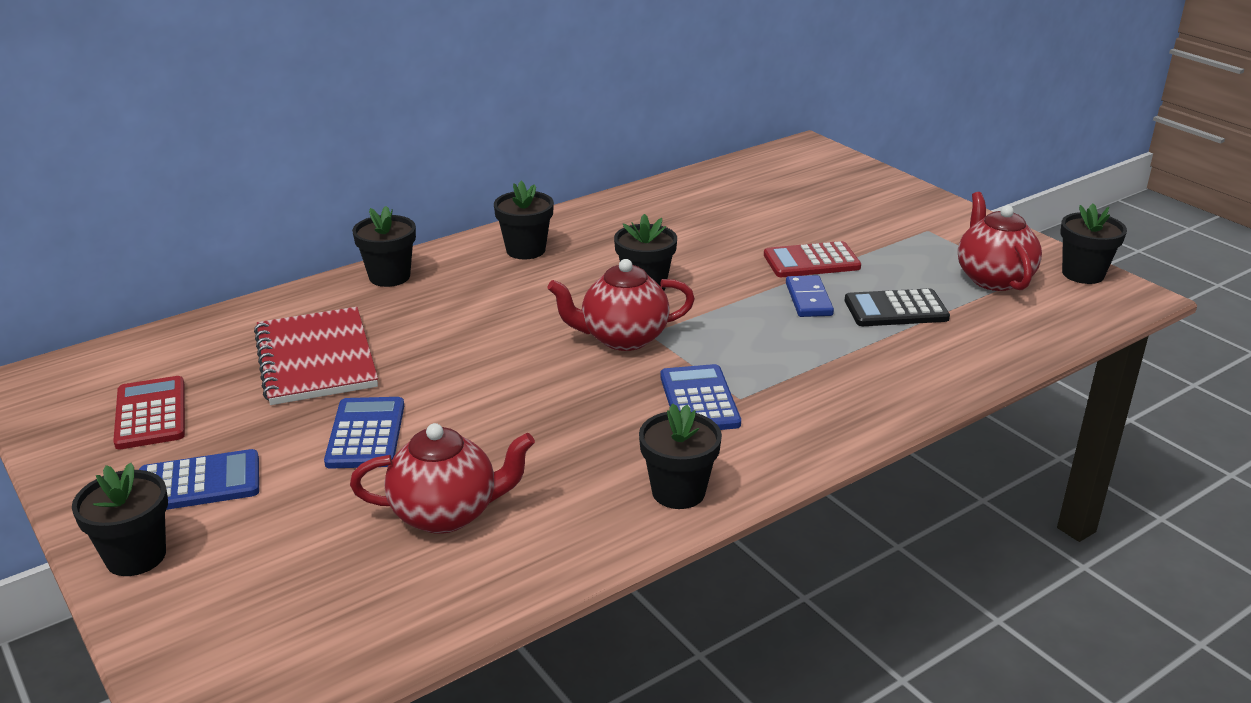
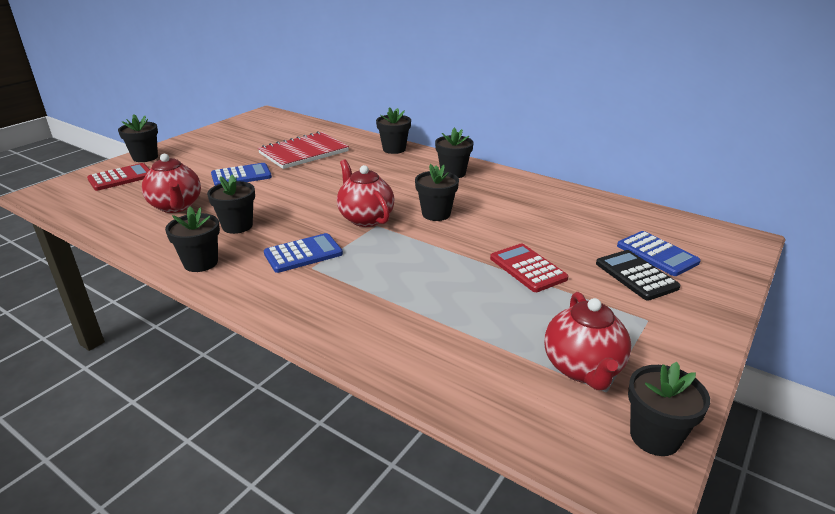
camera: 70 degrees right, 0 degrees up
red calculator [113,376,185,449] -> red calculator moved to [87,163,150,191]
blue calculator [139,449,259,510] -> blue calculator moved to [617,231,701,276]
blue domino [786,275,834,317] -> none
black calculator [845,288,950,326] -> black calculator moved to [596,250,681,301]
red teapot [958,192,1042,291] -> red teapot turned 120 degrees clockwise [544,292,631,390]
none -> black flower pot [207,175,255,234]

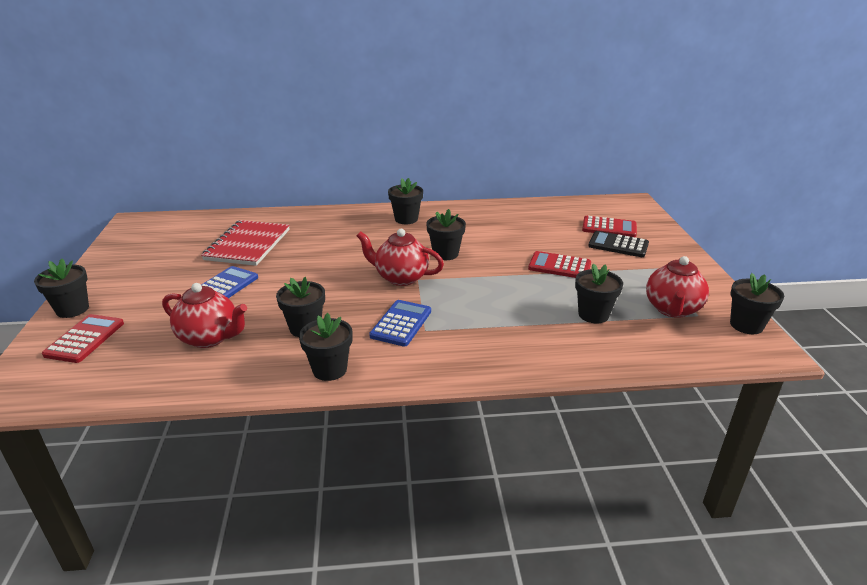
camera: 40 degrees left, 0 degrees up
black flower pot [376,107,411,154] -> black flower pot moved to [575,264,623,323]
red teapot [544,292,631,390] -> red teapot turned 60 degrees clockwise [646,256,709,318]
blue calculator [617,231,701,276] -> red calculator [582,216,637,237]

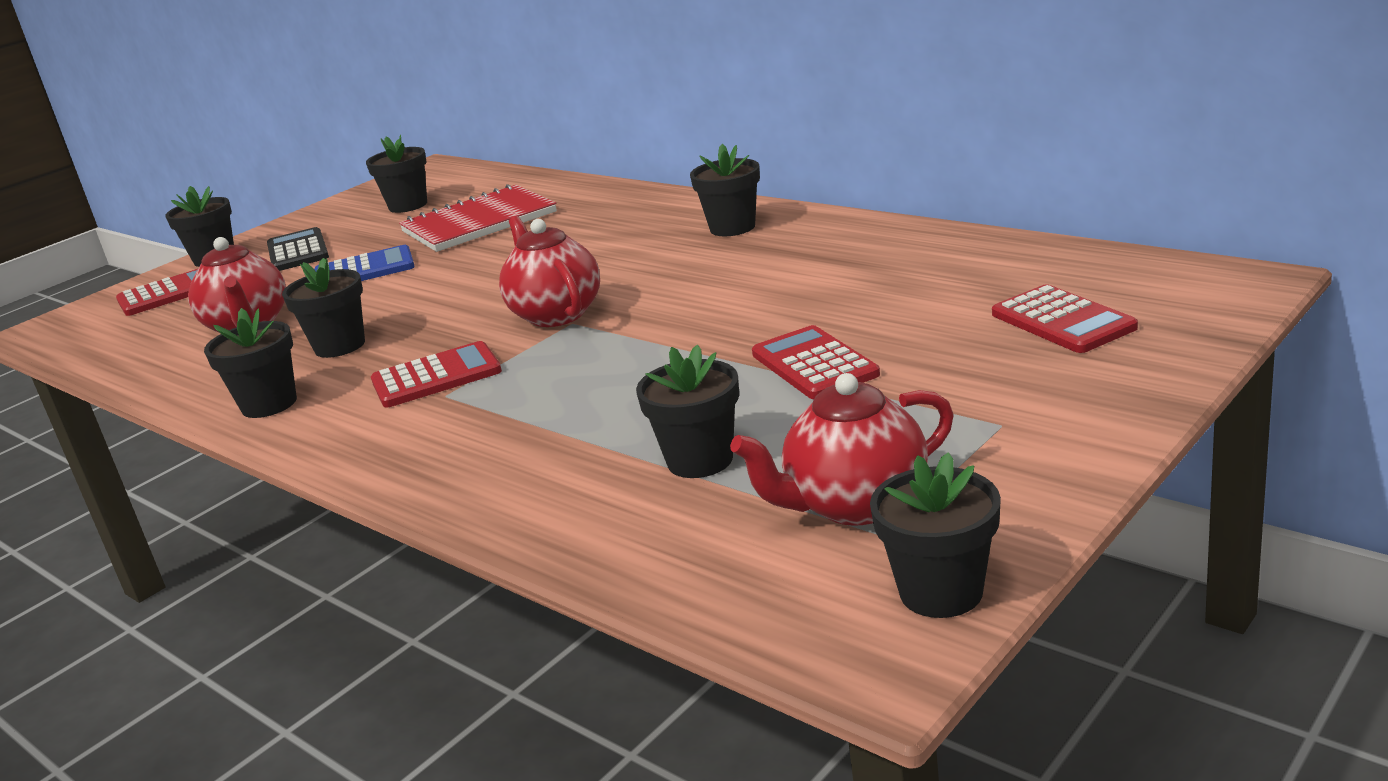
camera: 50 degrees right, 5 degrees down
blue calculator [369,300,431,347] -> red calculator [371,341,502,408]
black flower pot [426,209,466,260] -> black flower pot moved to [366,135,427,213]
black calculator [588,231,649,257] -> black calculator moved to [267,227,329,271]

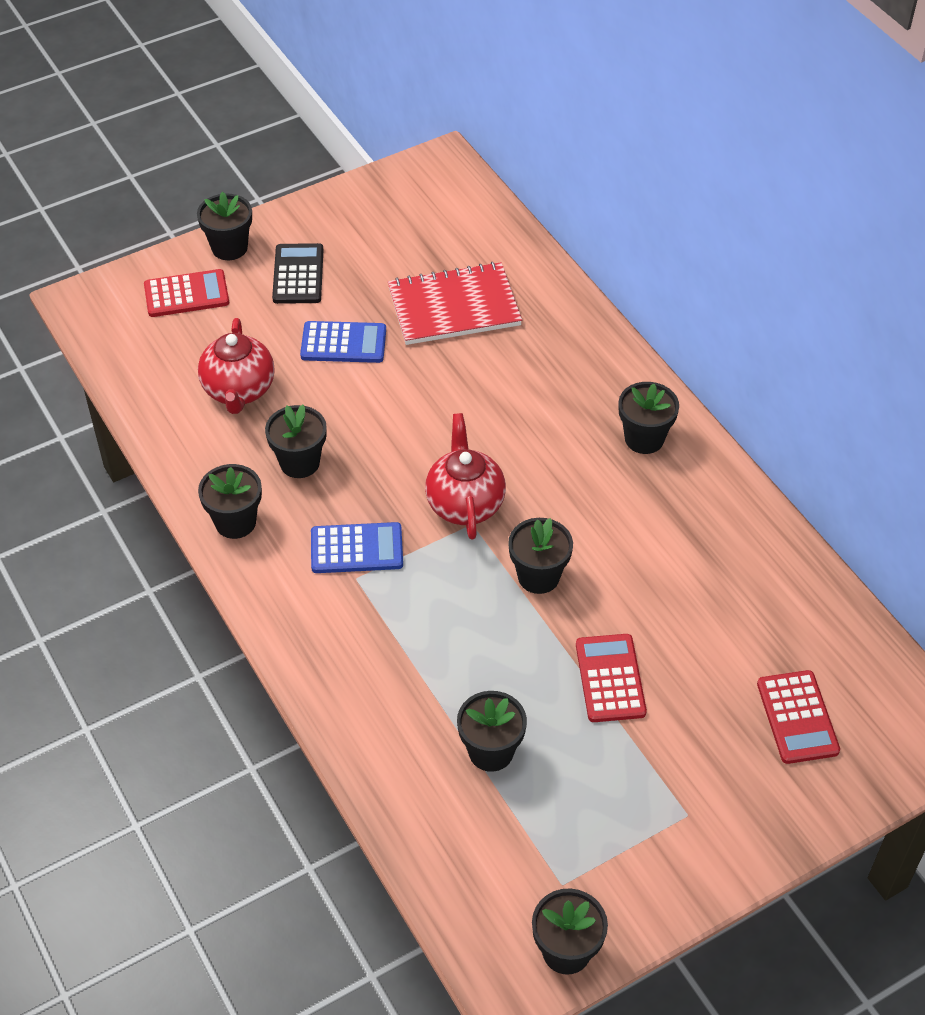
camera: 15 degrees right, 25 degrees up
black flower pot [366,135,427,213] -> black flower pot moved to [508,518,573,594]
red calculator [371,341,502,408] -> blue calculator [311,522,403,573]
red teapot [730,373,954,526] -> none

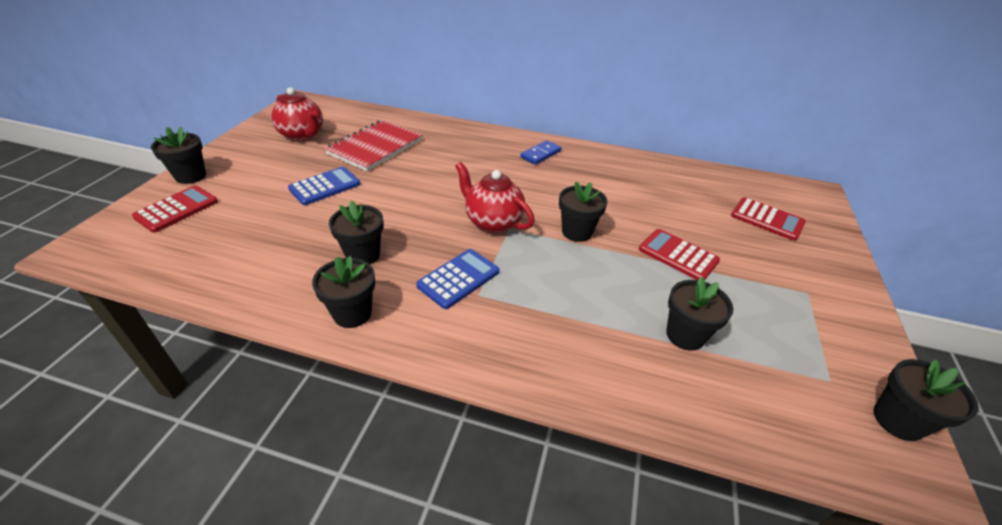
camera: 45 degrees left, 10 degrees down
red teapot [198,318,275,414] -> red teapot moved to [271,87,323,141]
black calculator [272,243,323,304] -> none
black flower pot [619,382,679,454] -> blue domino [520,140,561,165]

